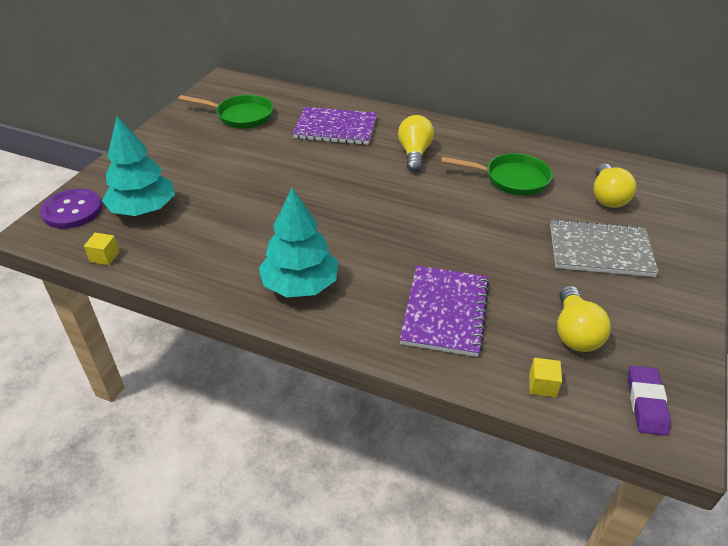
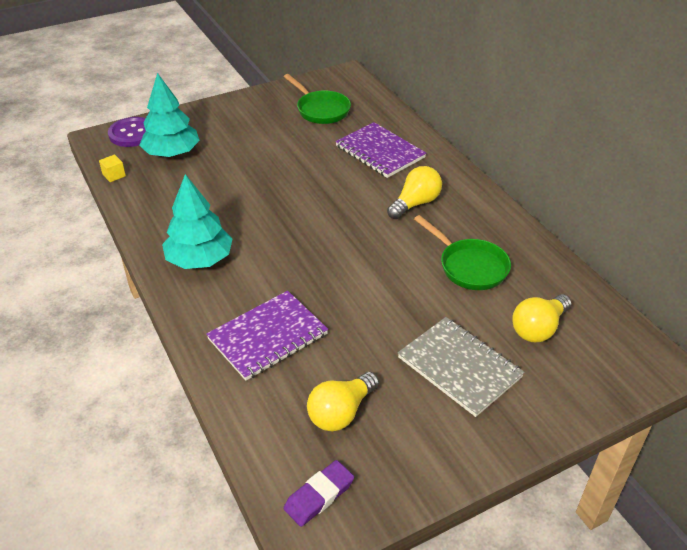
camera: 40 degrees right, 0 degrees up
yellow cube [529,358,562,397] -> none

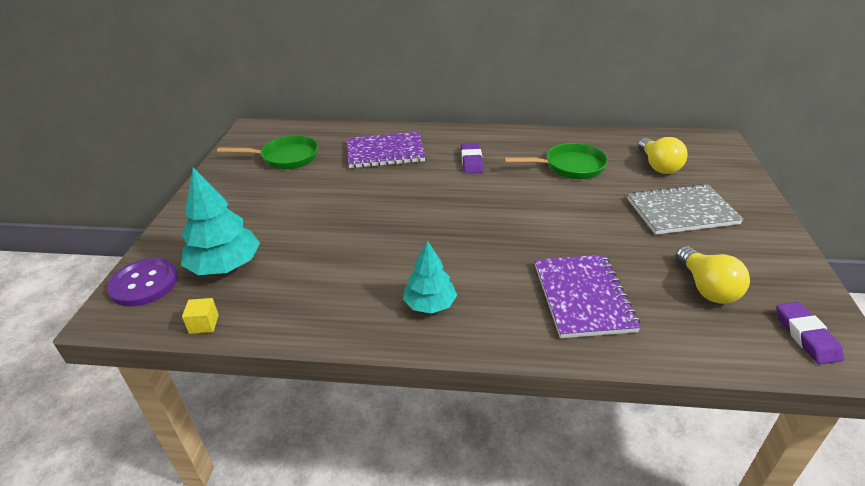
camera: 55 degrees left, 5 degrees down
turquoise tree [162,174,233,269] -> turquoise tree [403,241,457,314], size x0.65
yellow light bulb [387,166,442,219] -> purple eraser [461,143,484,174]

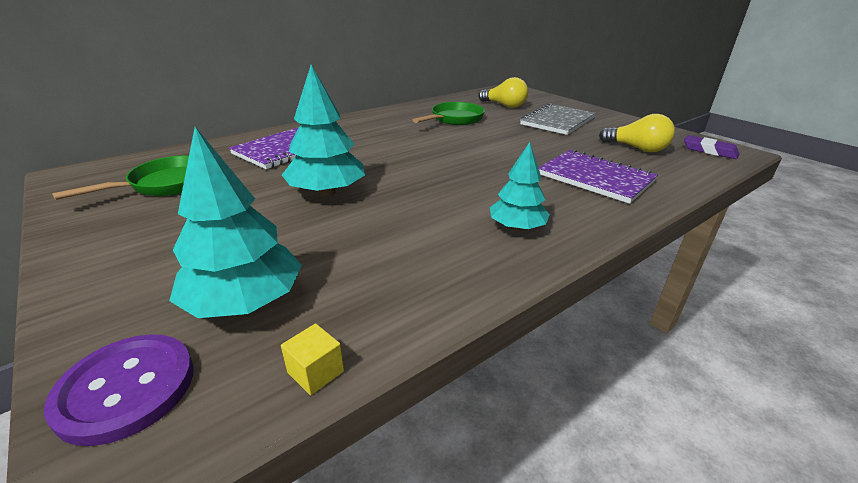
camera: 45 degrees left, 5 degrees down
purple eraser [461,143,484,174] -> none
none -> turquoise tree [282,65,365,196]

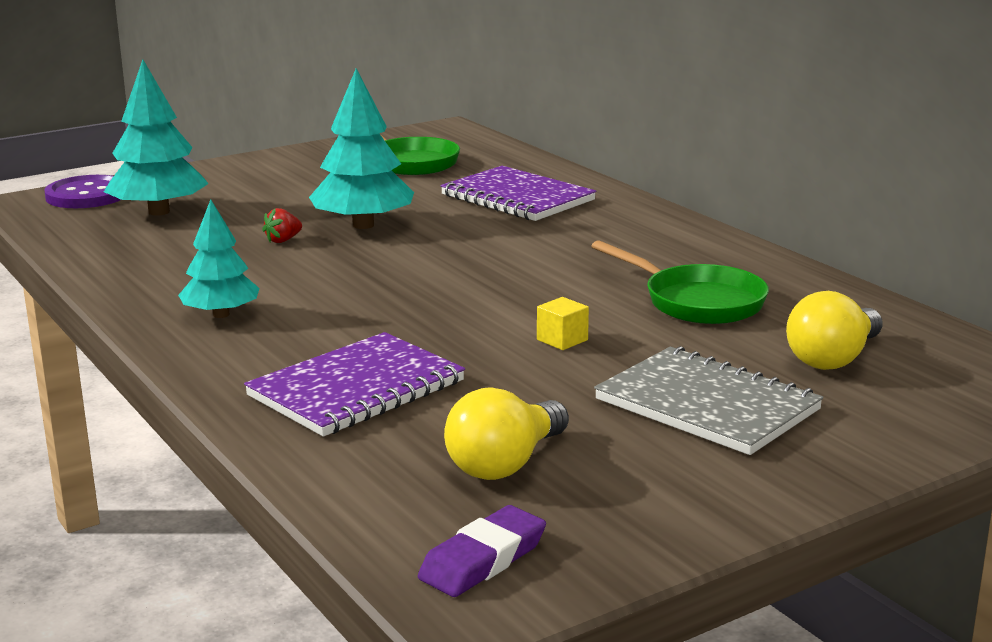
camera: 95 degrees right, 10 degrees down
yellow cube [281,323,344,395] -> yellow cube moved to [537,297,589,350]
none -> red strawberry [262,208,302,243]

